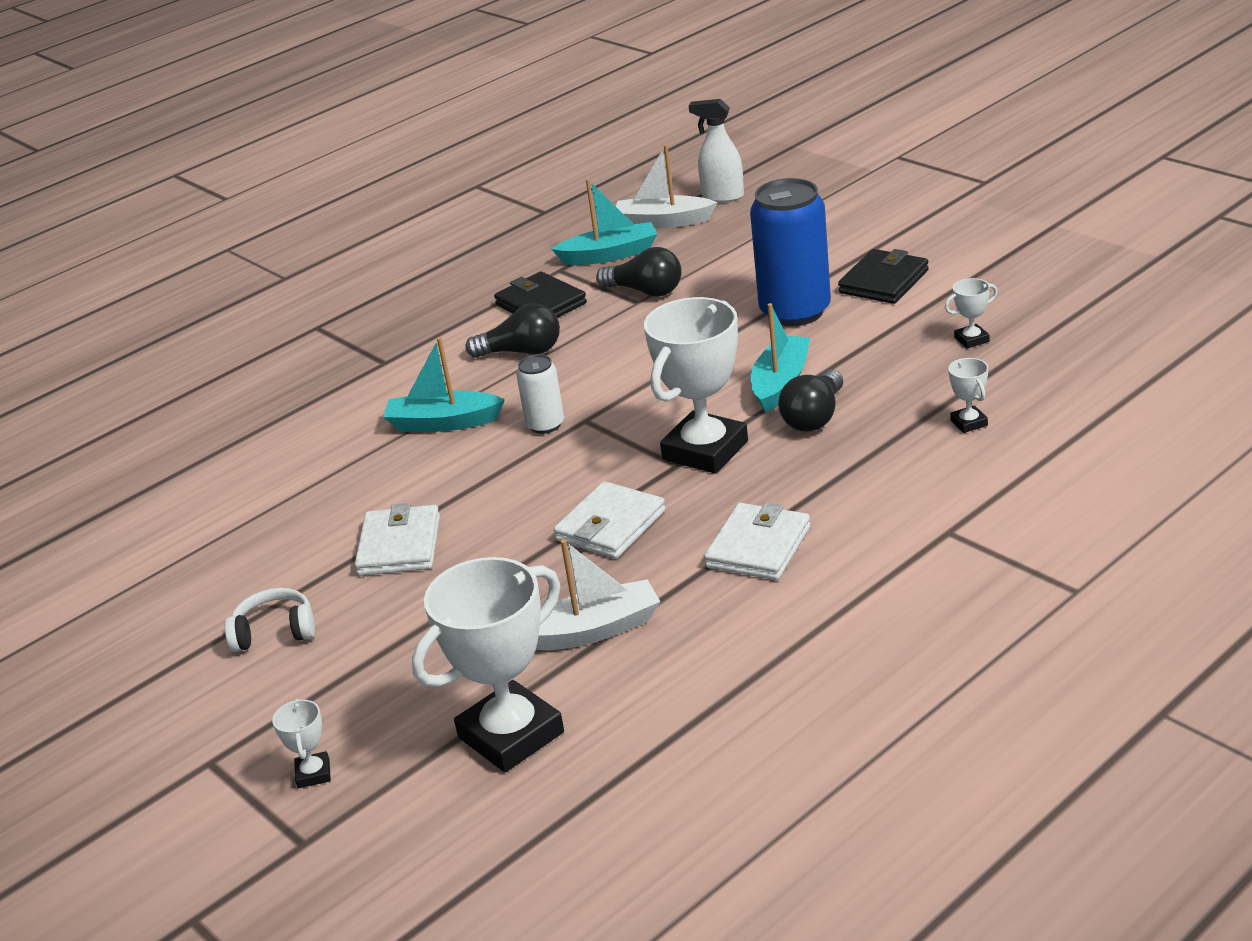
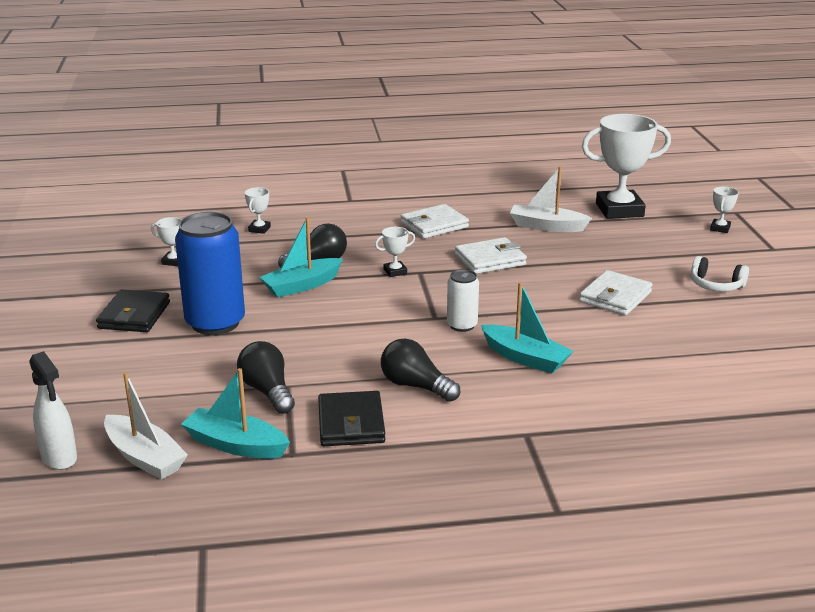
camera: 150 degrees left, 5 degrees down
white trophy [644,297,748,474] -> white trophy [375,227,415,277], size x0.43
black wallet [838,249,929,304] -> black wallet turned 60 degrees counterclockwise [96,290,170,332]

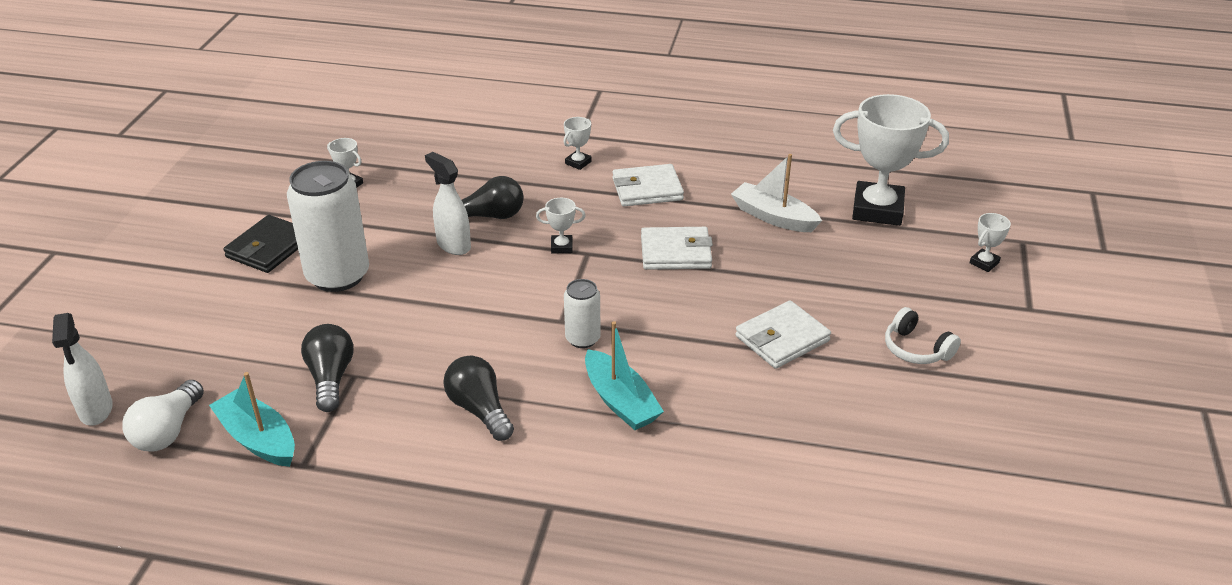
camera: 20 degrees right, 10 degrees up
white boat [104,372,188,480] -> white light bulb [122,380,204,452]
blue can [175,212,245,335] -> white can [287,161,369,292]
white trophy [245,187,271,234] -> white trophy moved to [564,117,592,170]
turquoise boat [259,217,343,297] -> white spray bottle [425,152,471,255]
black wallet [318,391,385,446] -> none

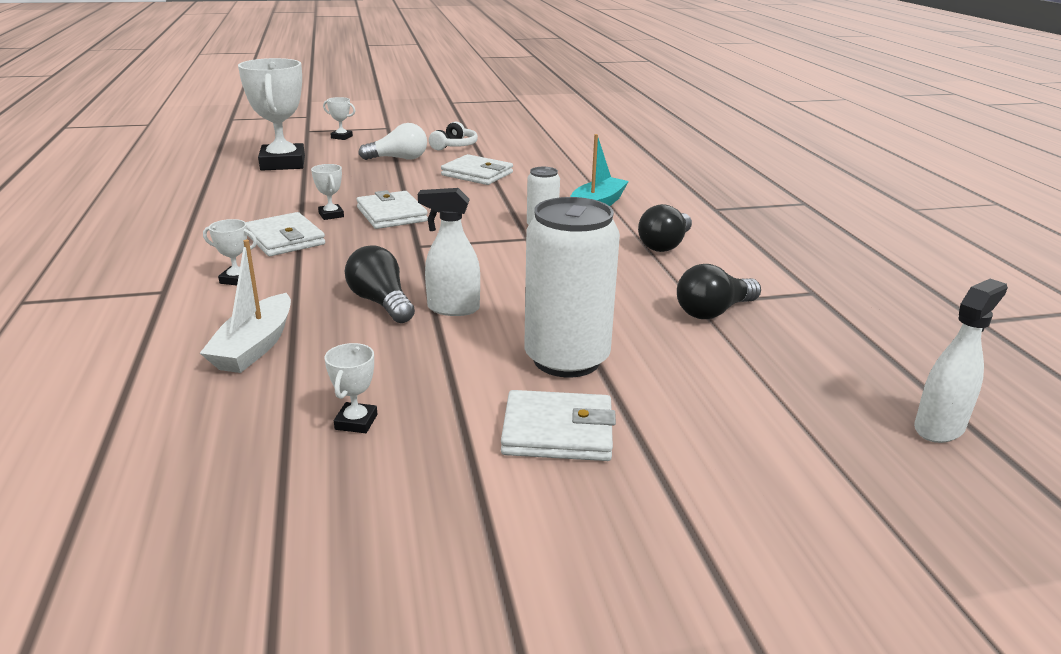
camera: 115 degrees left, 10 degrees down
white light bulb [122,380,204,452] -> white light bulb moved to [358,123,427,160]
turquoise boat [209,372,295,467] -> none
black wallet [223,215,298,273] -> white wallet [501,390,616,461]
white spray bottle [425,152,471,255] -> white spray bottle turned 75 degrees clockwise [418,188,480,316]
white trophy [536,198,586,254] -> white trophy moved to [311,164,344,220]
white boat [731,154,822,232] -> white boat moved to [200,240,291,373]

